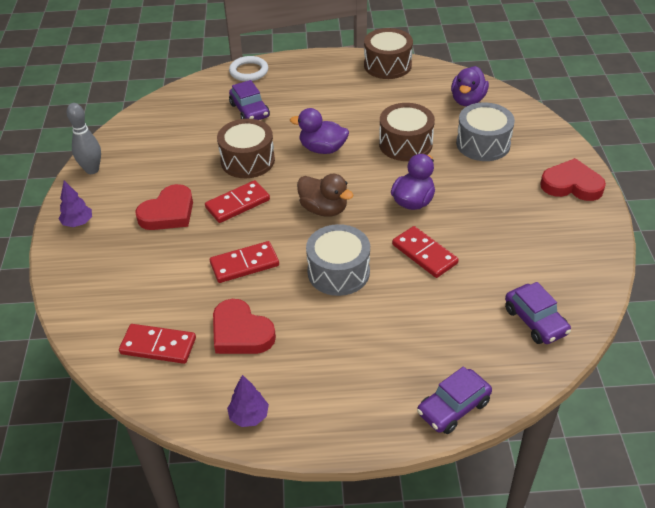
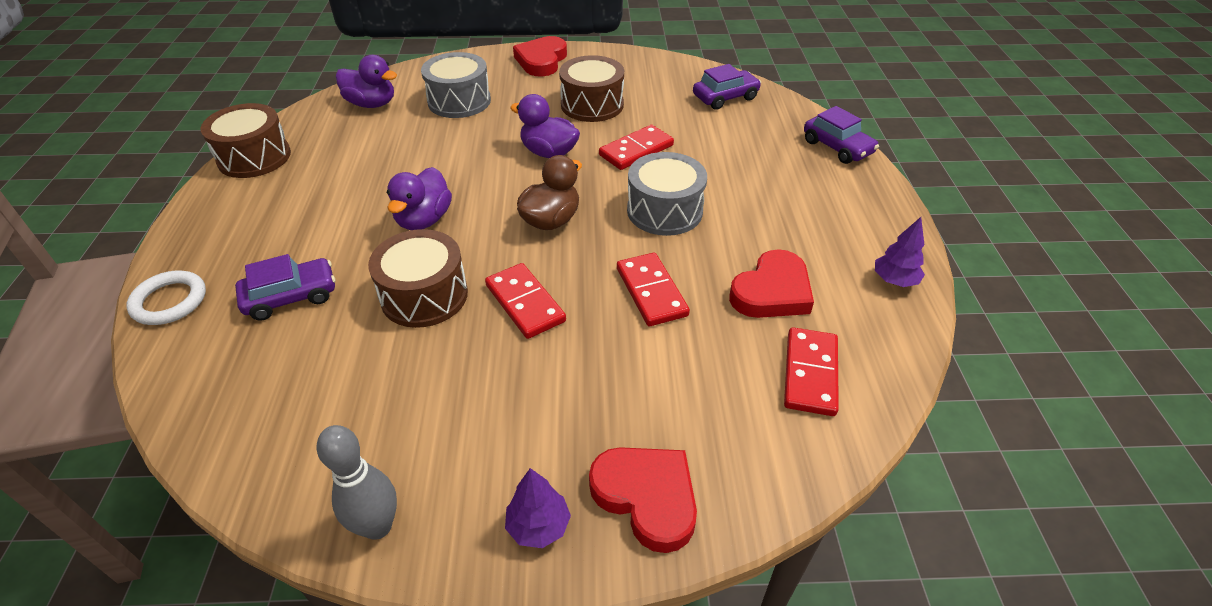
camera: 90 degrees left, 0 degrees up
red heart [135,184,193,230] -> red heart moved to [589,447,697,553]
brown drum [379,103,435,161] -> brown drum moved to [559,55,624,122]

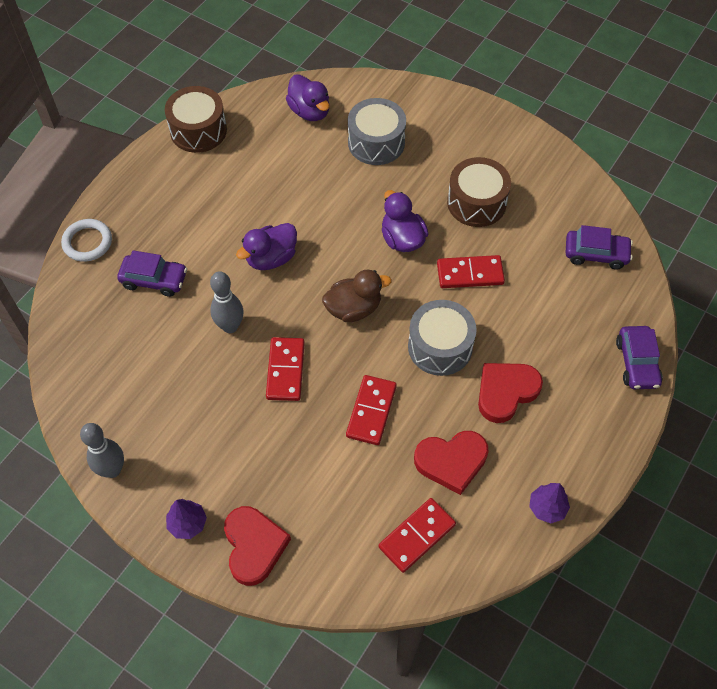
camera: 35 degrees right, 15 degrees up
brown drum [368,229,468,328] -> grey bowling pin [210,271,243,333]
red heart [513,36,567,77] -> red heart moved to [478,363,543,423]

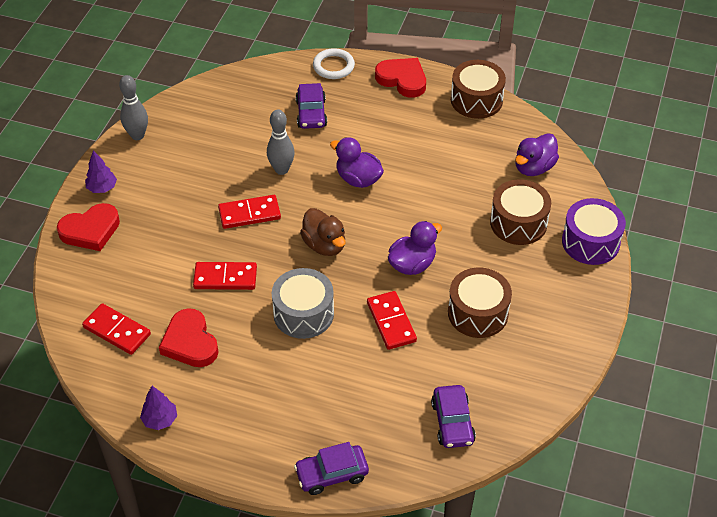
camera: 75 degrees right, 10 degrees down
grey drum [348,98,406,165] -> brown drum [490,179,551,245]
red heart [478,363,543,423] -> red heart moved to [375,58,426,98]
none -> purple drum [562,198,626,265]

